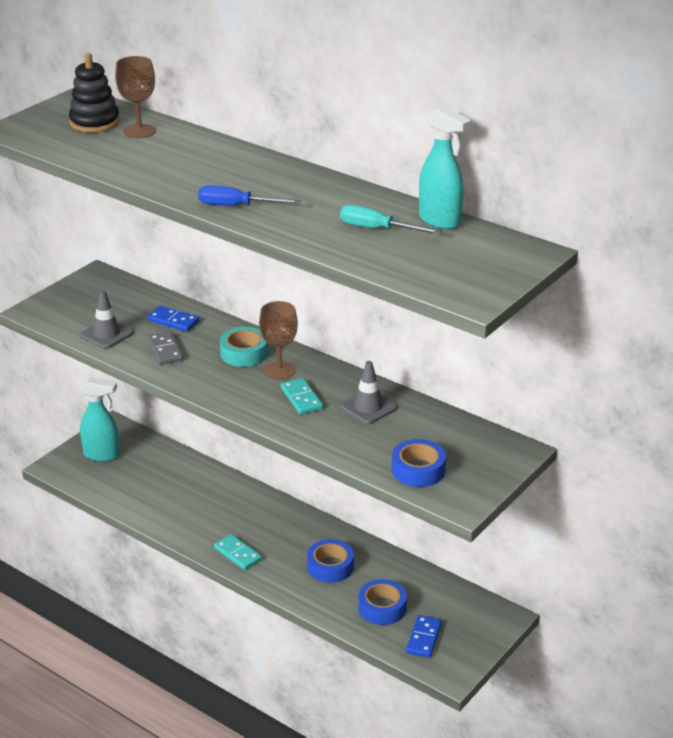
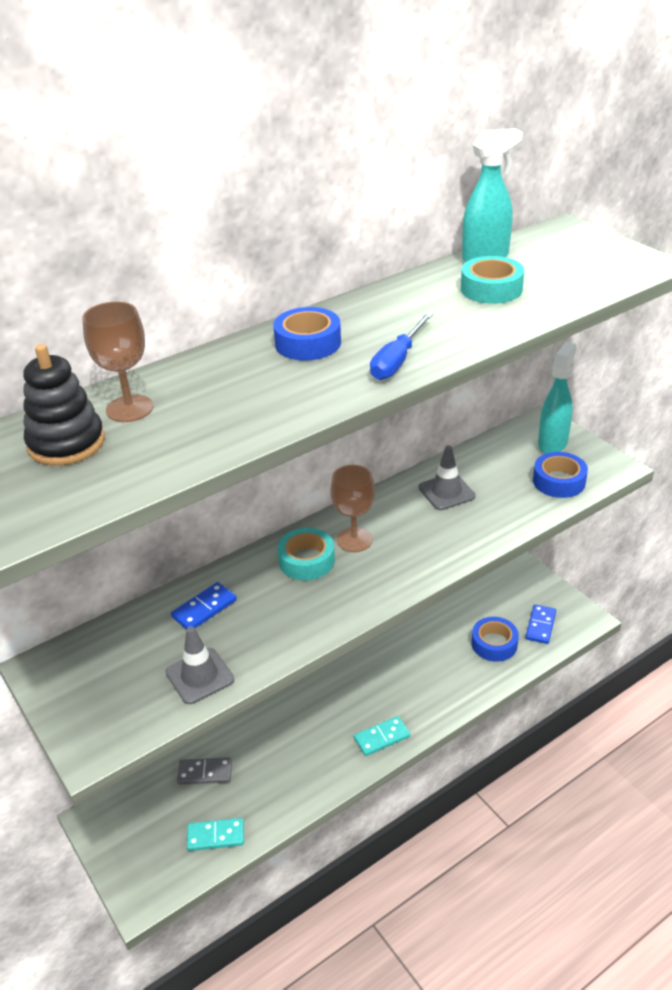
camera: 70 degrees left, 5 degrees up
turquoise spray bottle [80,377,120,462] -> turquoise spray bottle moved to [538,342,577,454]
grey domino [148,331,183,365] -> grey domino moved to [177,757,232,785]
turquoise domino [281,378,323,415] -> turquoise domino moved to [187,818,244,851]
blue tape [307,539,354,583] -> blue tape moved to [273,307,341,361]
turquoise screwdriver [340,205,442,234] -> turquoise tape [461,256,524,304]
blue domino [406,615,442,658] -> blue domino turned 75 degrees clockwise [525,604,556,644]

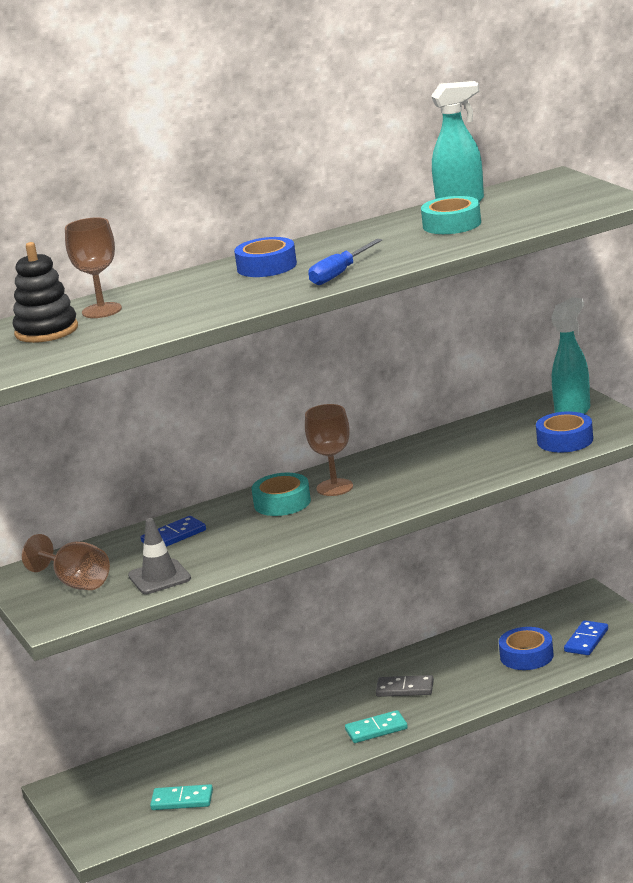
camera: 10 degrees right, 15 degrees down
grey domino [177,757,232,785] -> grey domino moved to [376,675,434,697]
grey traffic cone [418,445,476,510] -> none
none -> brown goblet [22,534,110,590]

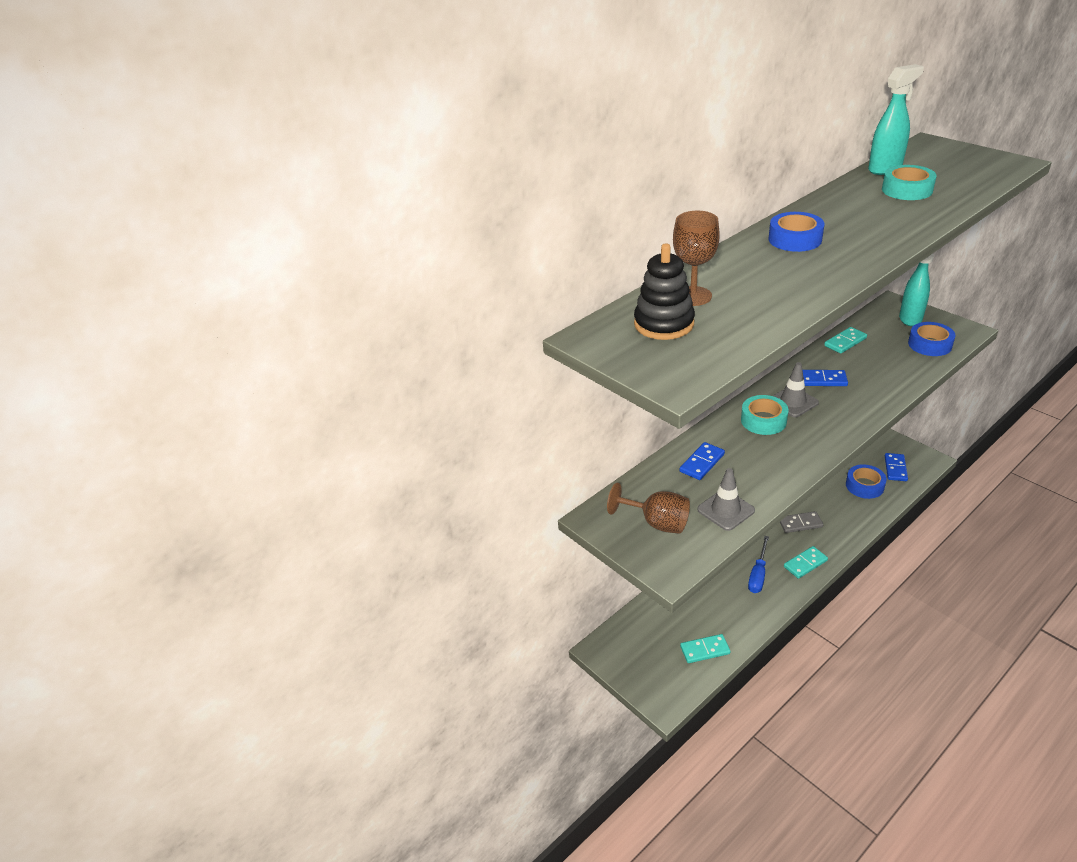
camera: 15 degrees left, 15 degrees up
brown goblet [305,404,353,496] -> grey traffic cone [773,362,819,417]
blue screwdriver [309,239,383,285] -> blue screwdriver moved to [748,536,769,593]
none -> blue domino [803,370,848,386]
none -> turquoise domino [824,327,867,354]

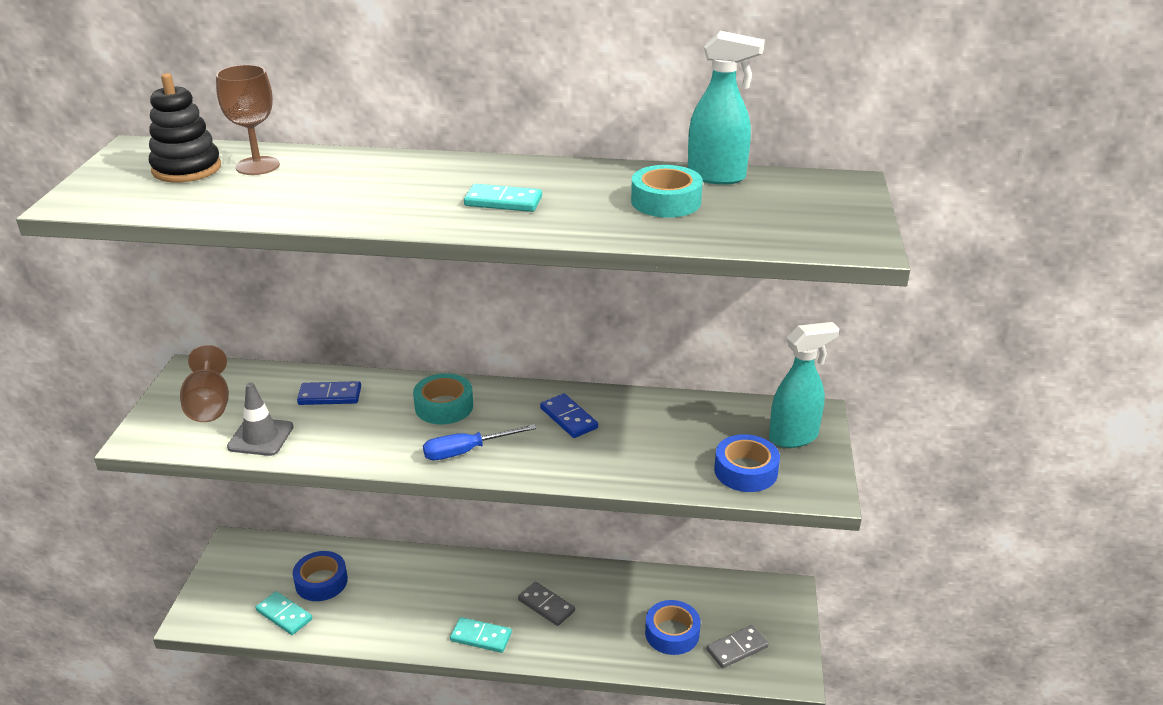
camera: 45 degrees right, 5 degrees down
blue screwdriver [748,536,769,593] -> blue screwdriver moved to [423,424,537,460]
blue tape [769,212,825,252] -> blue tape moved to [293,551,348,601]
grey traffic cone [773,362,819,417] -> none
turquoise domino [824,327,867,354] -> turquoise domino moved to [464,184,542,212]
blue domino [885,453,908,481] -> grey domino [707,625,769,668]

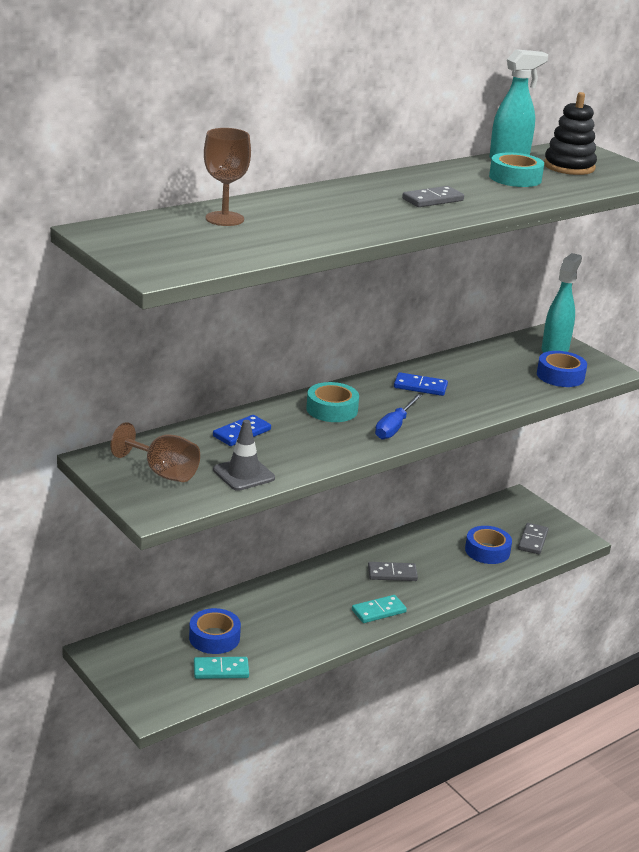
camera: 45 degrees left, 5 degrees down
black stacking toy [149,73,221,182] -> black stacking toy moved to [544,92,597,175]
turquoise domino [464,184,542,212] -> grey domino [402,186,464,207]

